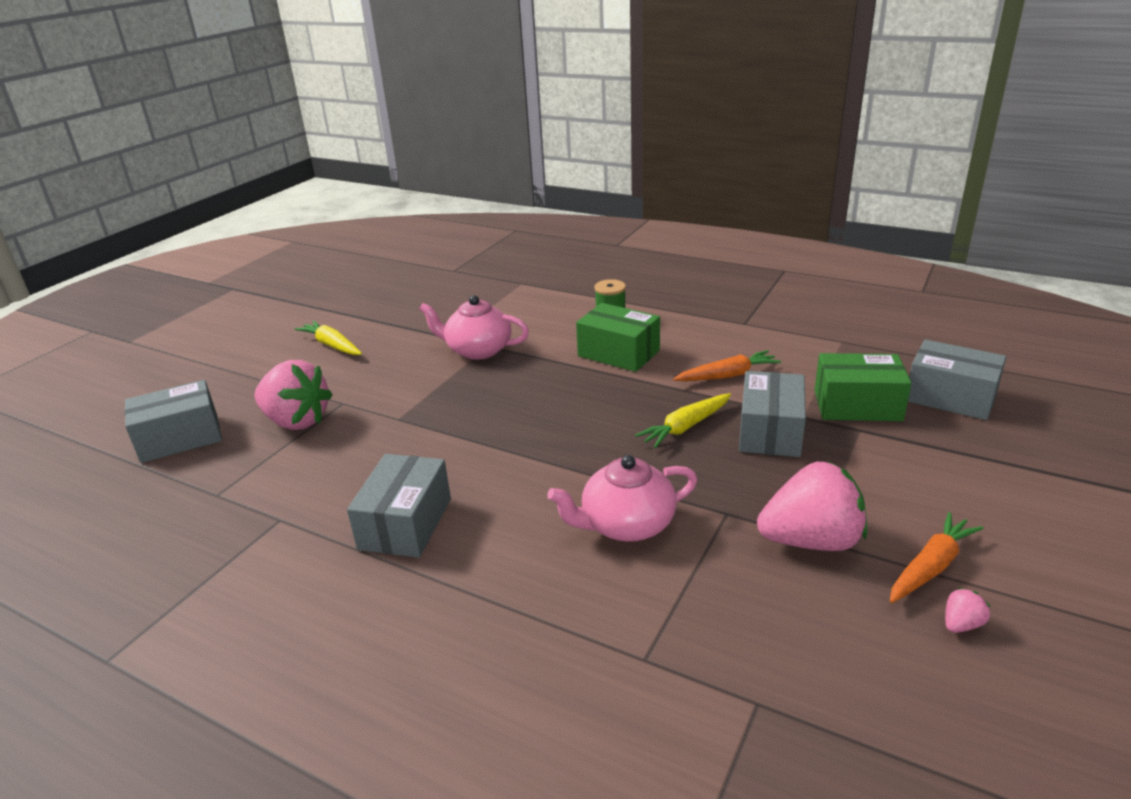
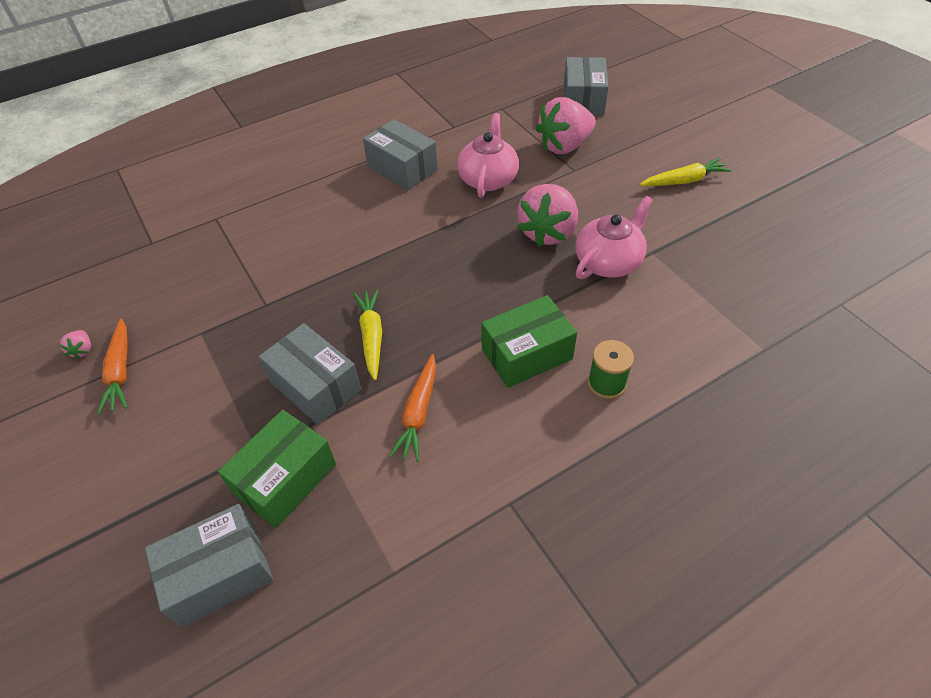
camera: 120 degrees right, 20 degrees up
pink teapot [547,455,697,542] -> pink teapot moved to [457,113,519,197]
pink strawberry [757,462,867,551] -> pink strawberry moved to [517,184,578,247]

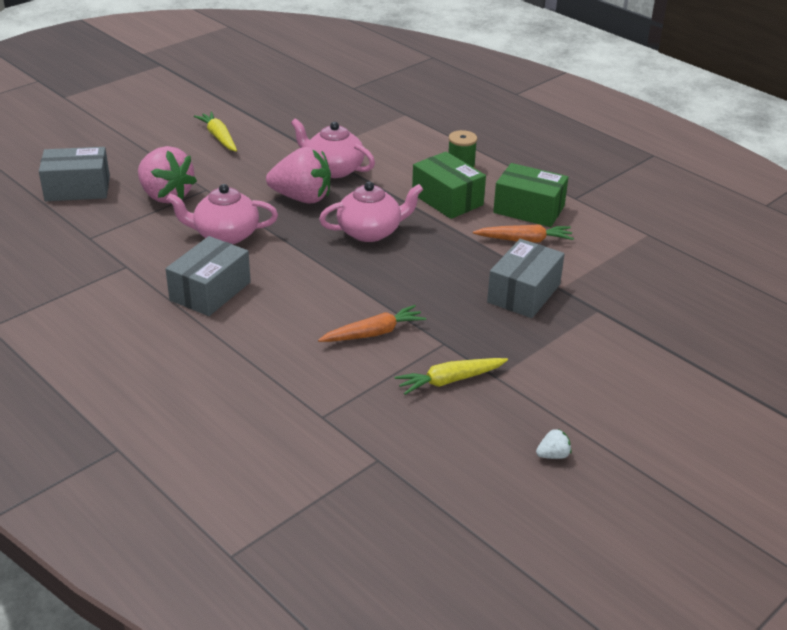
camera: 105 degrees left, 15 degrees down
pink strawberry [59,330,91,359] -> white strawberry [536,428,571,459]
orange carrot [97,319,128,414] -> orange carrot moved to [318,305,426,342]
grey box [145,504,274,627] -> none
green box [218,410,336,528] -> green box moved to [493,163,568,227]
yellow carrot [353,289,382,380] -> yellow carrot moved to [395,358,508,395]
none -> pink teapot [319,182,424,242]

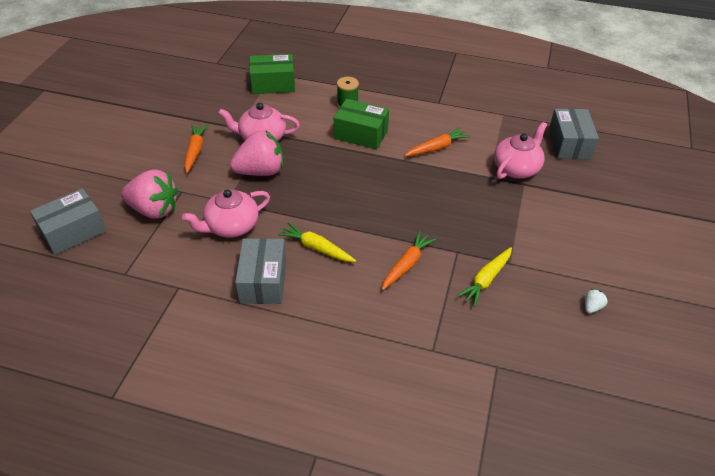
camera: 30 degrees left, 10 degrees up
yellow carrot [194,112,237,152] -> yellow carrot moved to [278,222,356,262]
pink teapot [319,182,424,242] -> pink teapot moved to [494,122,547,179]
grey box [487,239,564,318] -> grey box moved to [549,109,599,159]
green box [493,163,568,227] -> green box moved to [249,54,295,94]
none -> orange carrot [184,124,208,173]

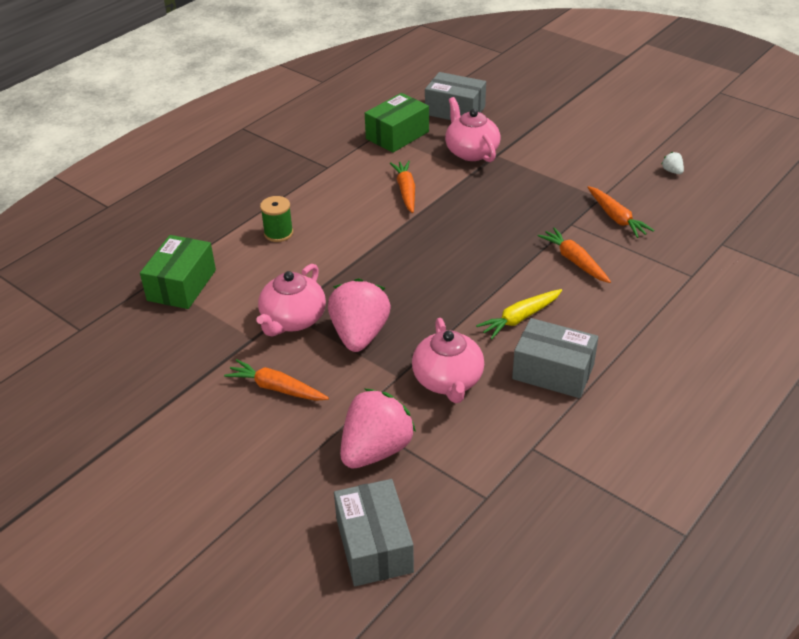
camera: 65 degrees left, 5 degrees down
green box [334,99,389,149] -> green box moved to [365,93,429,153]
yellow carrot [457,247,512,307] -> orange carrot [587,186,655,238]

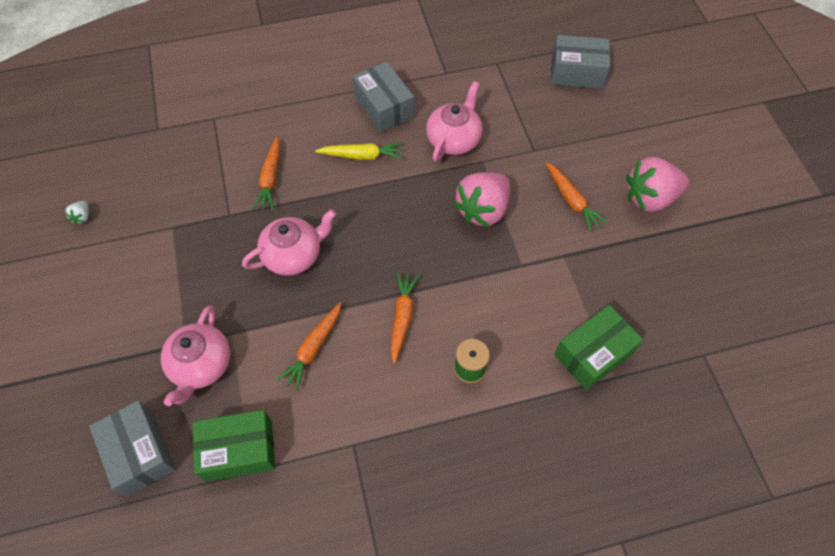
camera: 145 degrees left, 20 degrees up
pink teapot [256,264,326,336] -> pink teapot moved to [242,209,336,276]
grey box [334,479,414,586] -> grey box turned 75 degrees clockwise [551,35,610,89]
pink strawberry [340,389,416,468] -> pink strawberry moved to [626,157,689,212]
orange carrot [587,186,655,238] -> orange carrot moved to [390,272,419,364]

